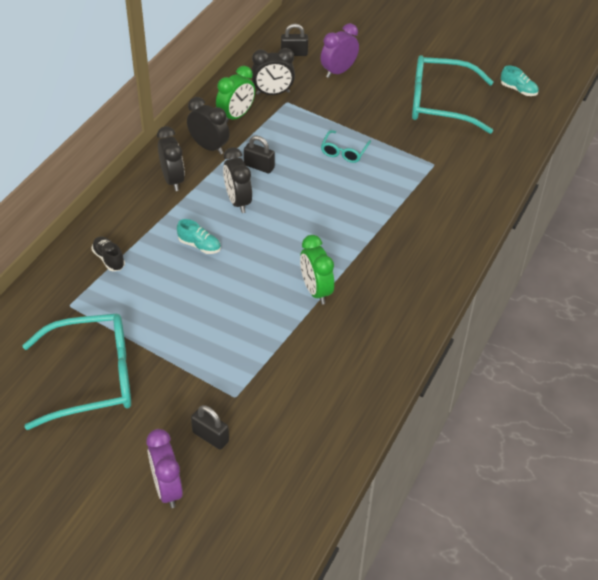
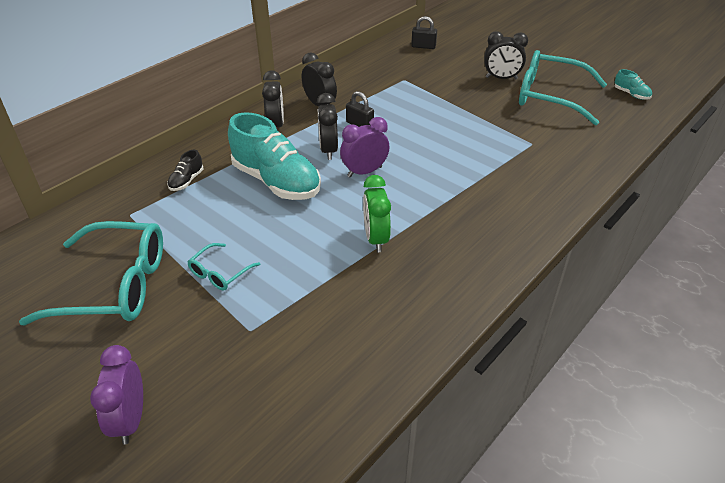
camera: 15 degrees right, 5 degrees down
black shoe [92,236,125,271] -> black shoe turned 135 degrees counterclockwise [167,150,204,191]
turquoise shoe [177,219,221,254] -> turquoise shoe [228,112,321,200], size x2.35
black padlock [191,405,229,450] -> none
green clock [216,66,255,122] -> none
black clock [251,48,295,95] -> black clock moved to [484,31,528,79]
purple clock [320,23,359,78] -> purple clock moved to [340,117,390,178]
turquoise glasses [321,130,371,163] -> turquoise glasses moved to [187,243,261,291]

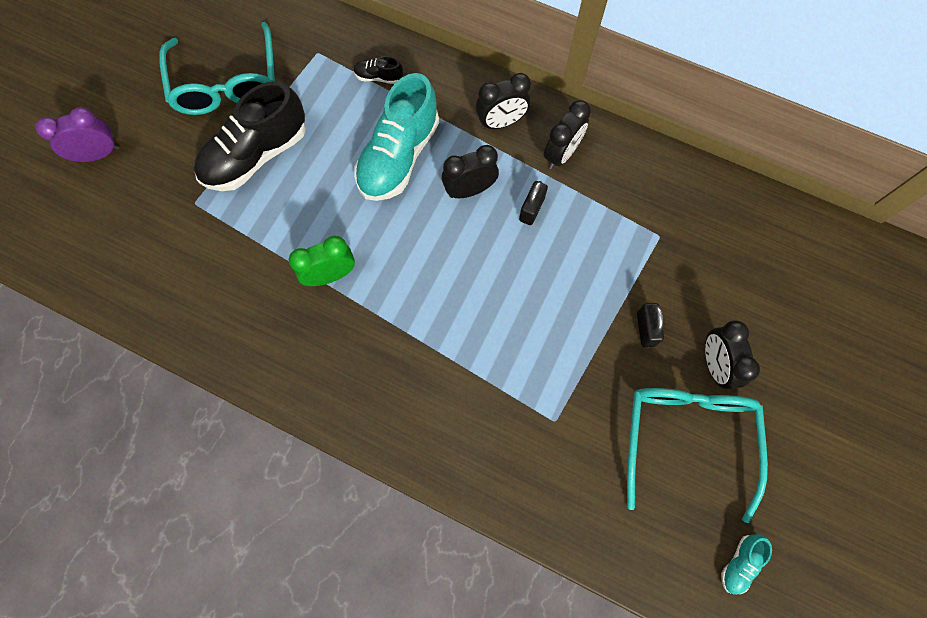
camera: 75 degrees right, 30 degrees up
turquoise glasses [187,243,261,291] -> black shoe [194,81,306,191]
purple clock [340,117,390,178] -> none
black padlock [411,16,437,49] -> black padlock moved to [637,303,664,347]

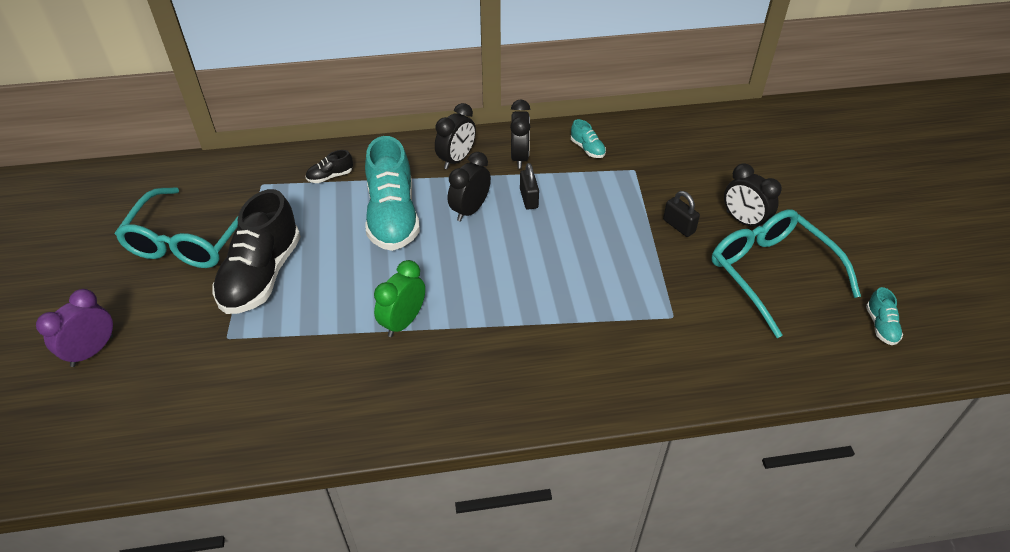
camera: 35 degrees left, 25 degrees down
turquoise glasses [159,22,275,115] -> turquoise glasses turned 60 degrees clockwise [115,187,238,268]
none -> turquoise shoe [571,119,606,158]

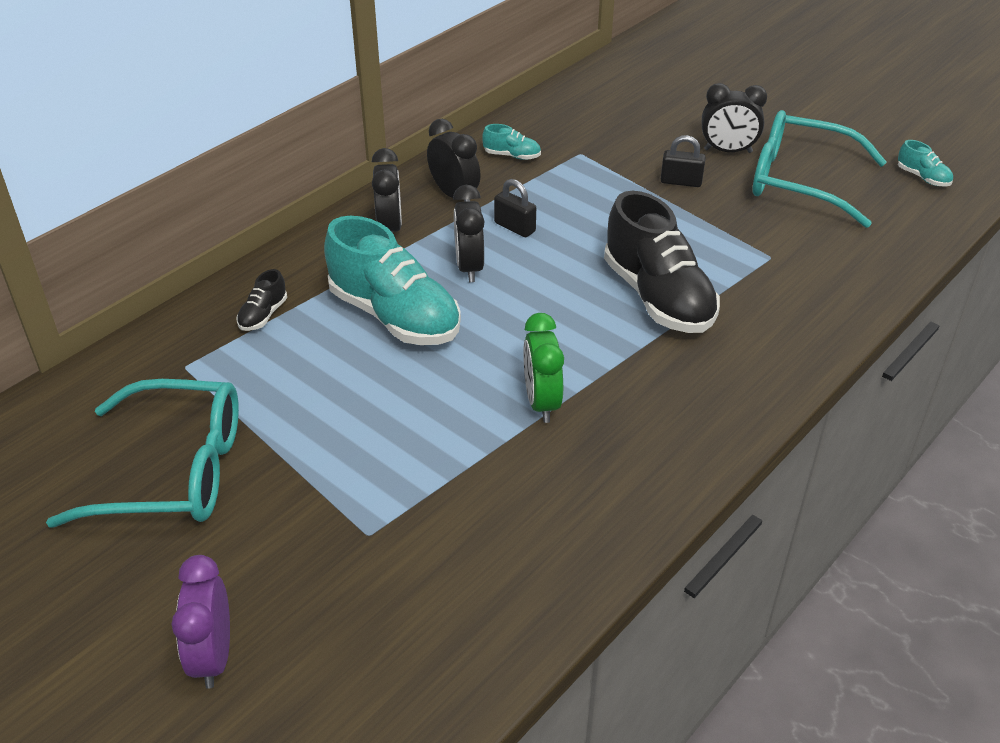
camera: 40 degrees left, 5 degrees down
turquoise glasses [115,187,238,268] -> turquoise glasses turned 60 degrees counterclockwise [46,379,239,528]
black shoe [213,189,301,314] -> black shoe moved to [604,191,720,333]

